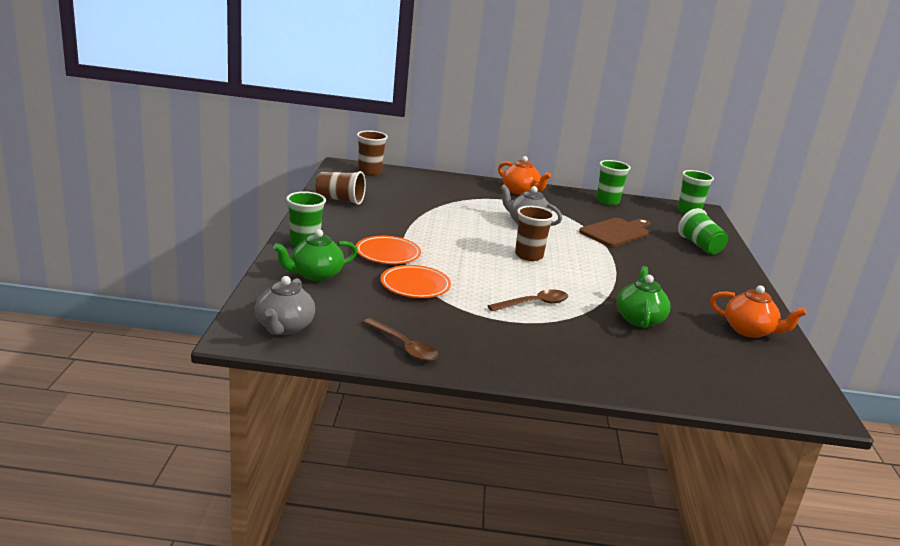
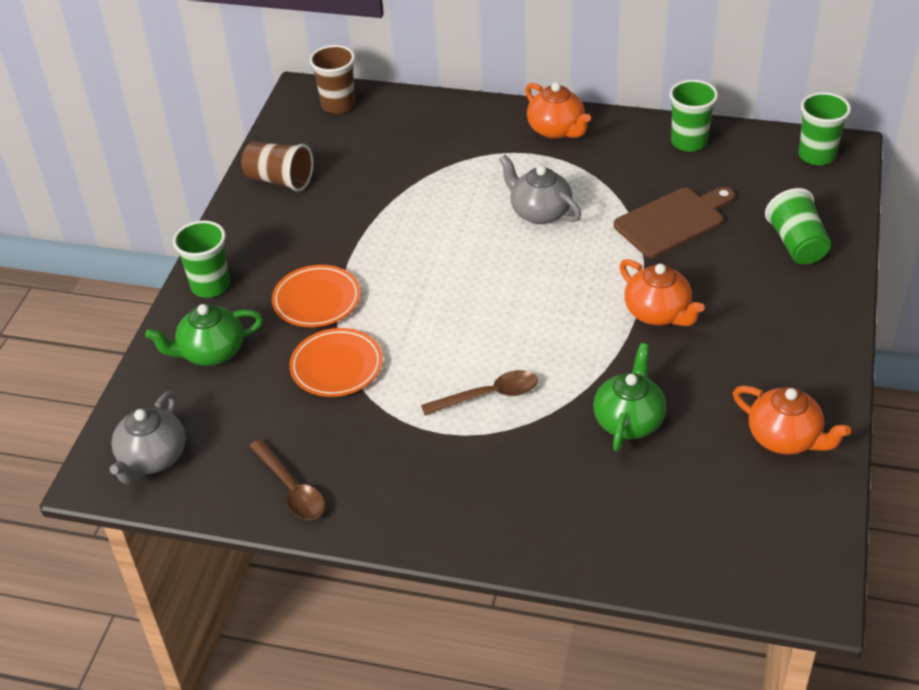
camera: 15 degrees right, 20 degrees up
brown cup [515,206,555,261] -> none
none -> orange teapot [619,259,705,326]

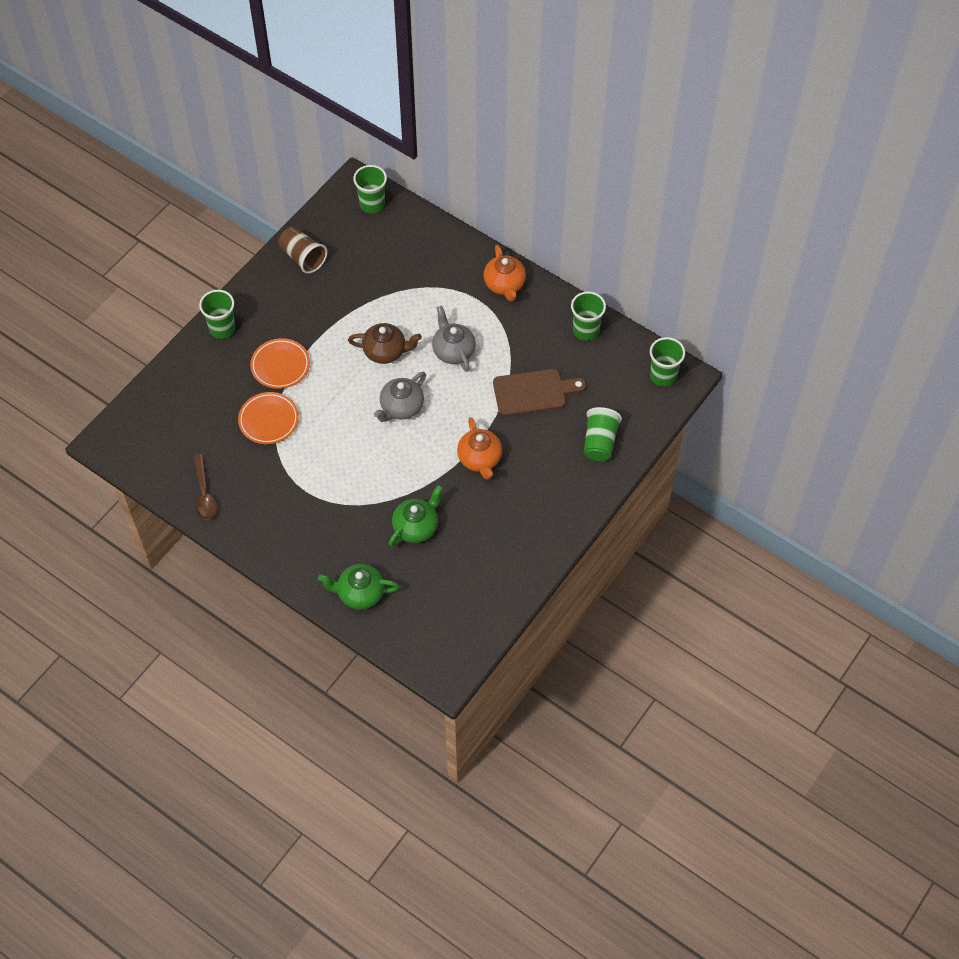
camera: 20 degrees right, 15 degrees up
grey teapot [110,392,186,484] -> grey teapot moved to [374,372,426,422]
green teapot [145,304,263,366] -> green teapot moved to [318,564,399,609]
brown cup [309,45,355,114] -> green cup [353,165,387,213]
brown spoon [421,370,538,415] -> none
orange teapot [733,386,851,455] -> none
none -> brown teapot [348,323,422,364]

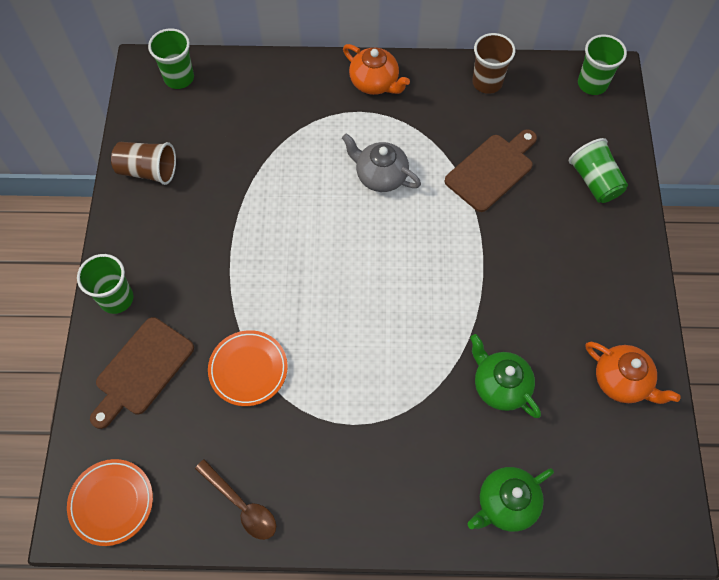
camera: 35 degrees left, 5 degrees up
orange plate [250,338,310,389] -> orange plate moved to [67,459,153,546]
brown teapot [348,323,422,364] -> none
grey teapot [374,372,426,422] -> none
green teapot [389,485,443,547] -> green teapot turned 45 degrees counterclockwise [470,334,541,418]
orange teapot [457,417,502,479] -> orange teapot moved to [586,342,681,404]
green cup [571,292,606,341] -> brown cup [472,33,515,94]
none -> brown cutting board [90,317,194,429]

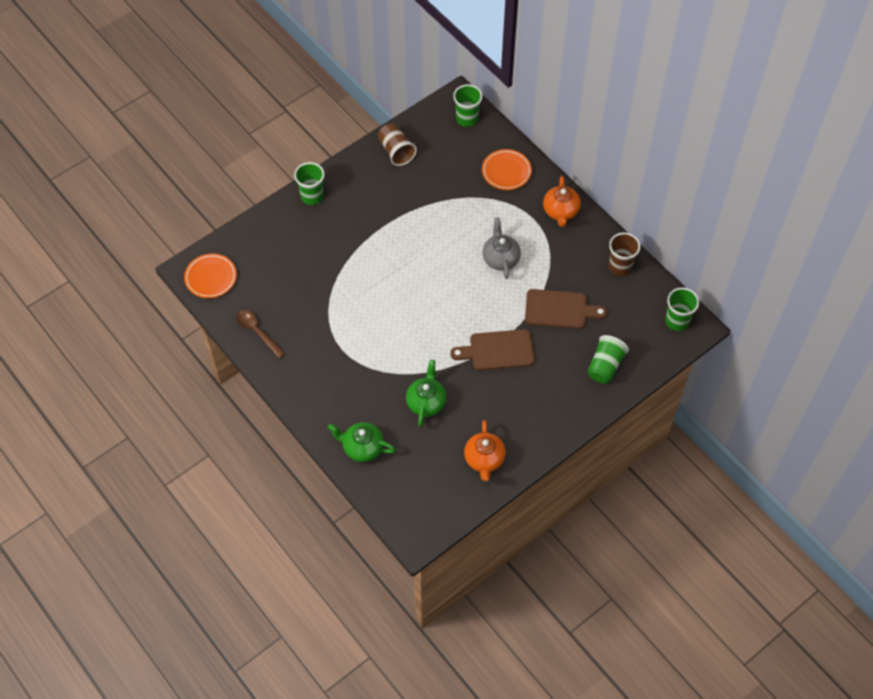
camera: 50 degrees right, 5 degrees down
brown cutting board [90,317,194,429] -> brown cutting board moved to [450,329,535,370]
brown spoon [195,459,276,540] -> brown spoon turned 135 degrees clockwise [236,310,285,358]
orange plate [208,330,288,406] -> orange plate moved to [482,149,532,190]

